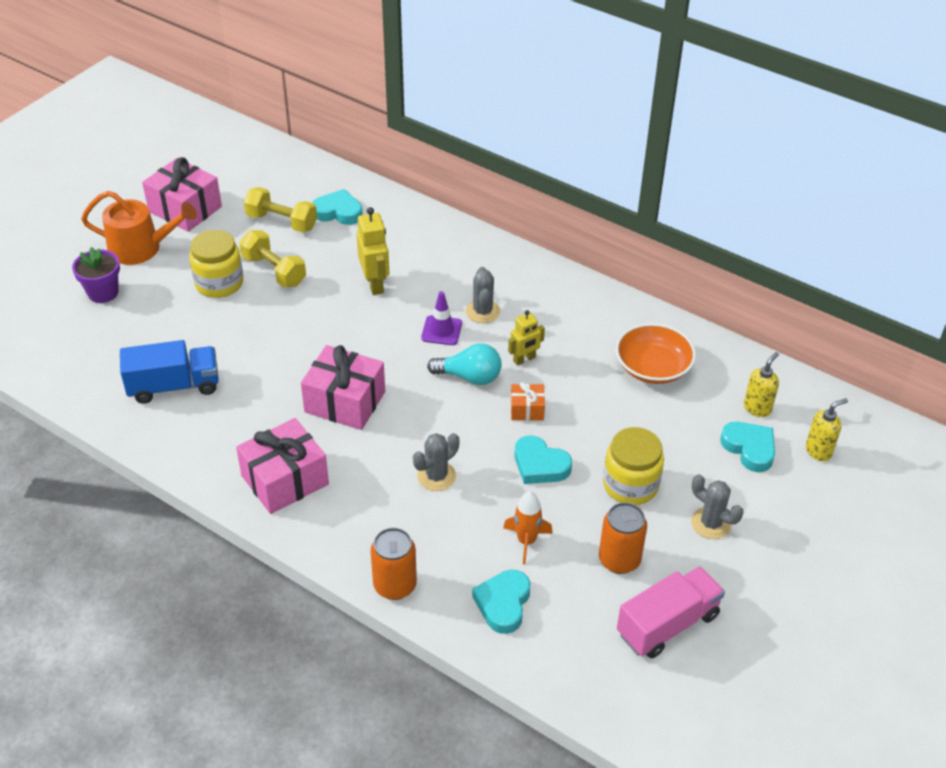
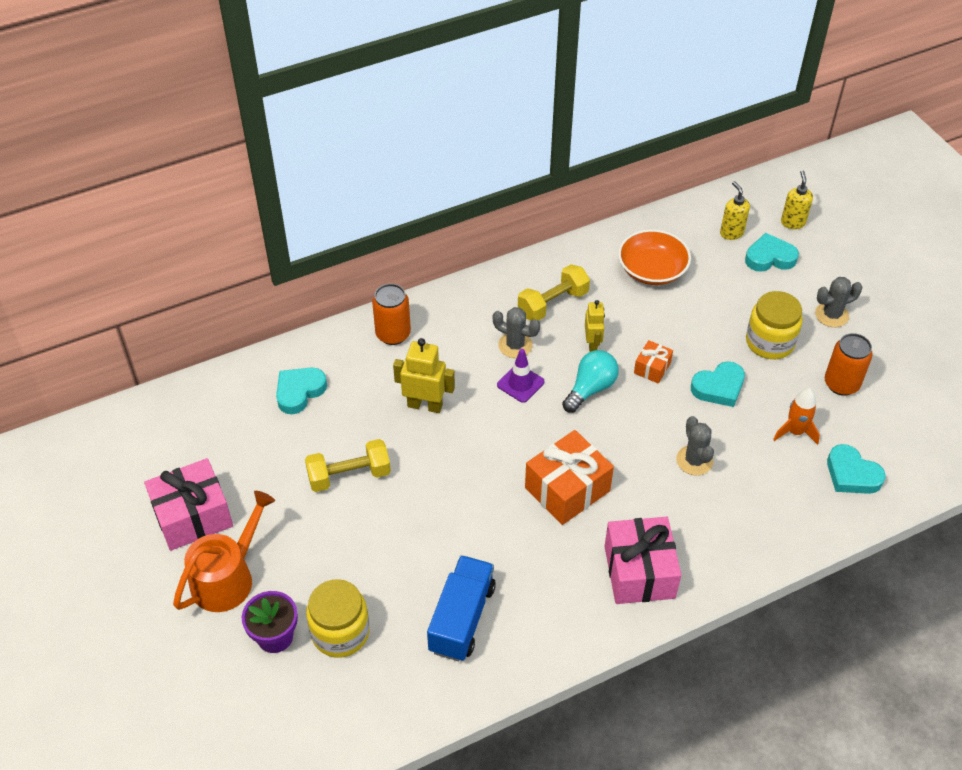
camera: 60 degrees left, 5 degrees up
yellow jar [189,230,243,298] -> yellow jar moved to [306,579,370,658]
yellow dumbbell [244,187,317,232] -> yellow dumbbell moved to [518,264,590,321]
pink gift [301,345,385,430] -> orange gift [525,430,614,525]
orange can [371,528,417,600] -> orange can moved to [372,284,411,345]
pink truck [617,566,725,658] -> none

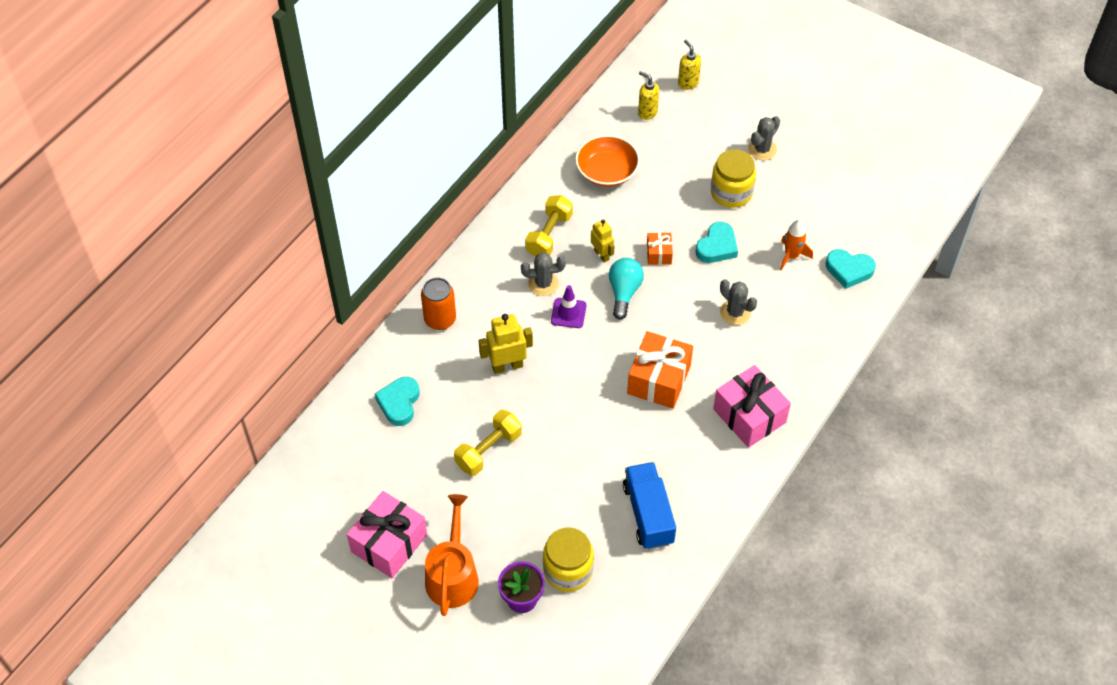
camera: 30 degrees left, 5 degrees up
turquoise heart [745,233,799,272] -> none
orange can [825,333,873,396] -> none

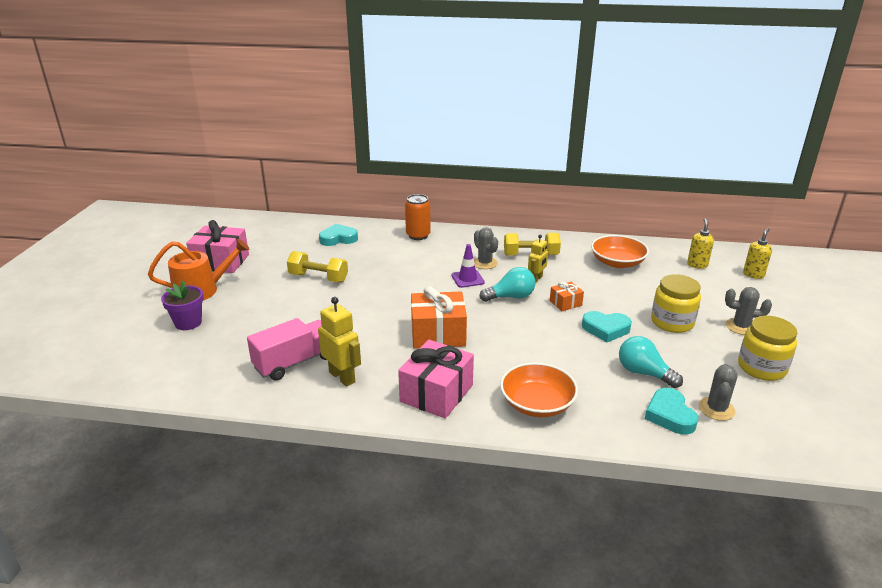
camera: 65 degrees right, 25 degrees down
yellow robot [479,314,533,374] -> yellow robot moved to [318,297,361,387]
yellow jar [543,527,594,592] -> yellow jar moved to [738,316,797,381]
blue truck [623,462,676,550] -> pink truck [247,318,326,381]
grey cactus [720,279,757,325] -> grey cactus moved to [699,364,738,421]
orange rocket [780,220,813,271] -> turquoise light bulb [619,336,683,388]
none -> orange bowl [500,362,578,417]

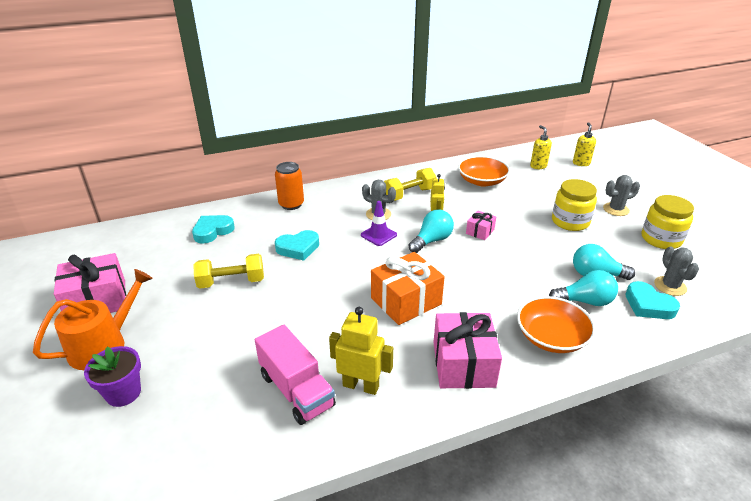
camera: 30 degrees left, 5 degrees up
pink truck [247,318,326,381] -> pink truck turned 120 degrees clockwise [255,325,336,425]
orange gift [550,282,584,311] -> pink gift [466,210,496,240]
turquoise heart [582,311,632,342] -> turquoise heart moved to [275,230,319,261]
none -> turquoise light bulb [549,270,618,306]

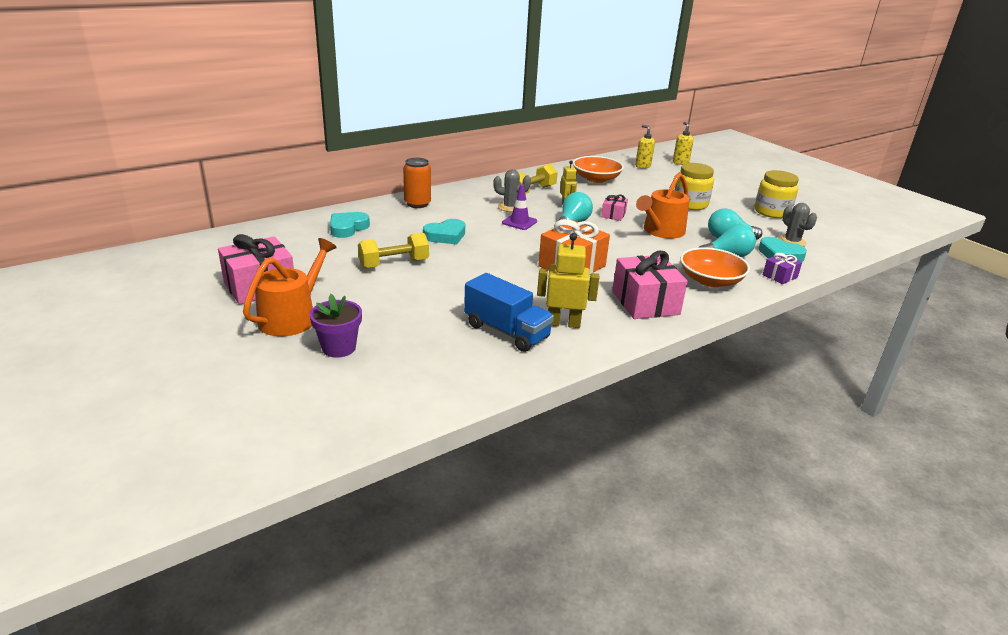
camera: 15 degrees left, 5 degrees down
pink truck [255,325,336,425] -> blue truck [464,273,554,352]
grey cactus [603,175,640,216] -> none
none -> orange watering can [636,173,690,239]
none -> purple gift [763,253,802,284]

